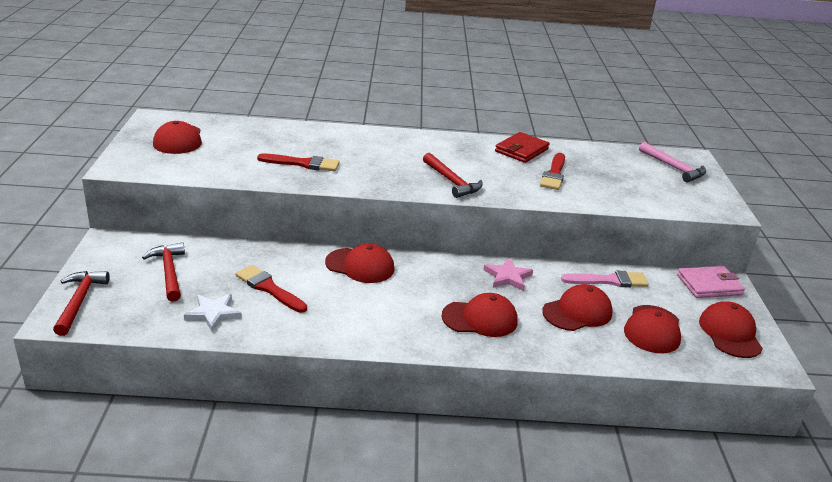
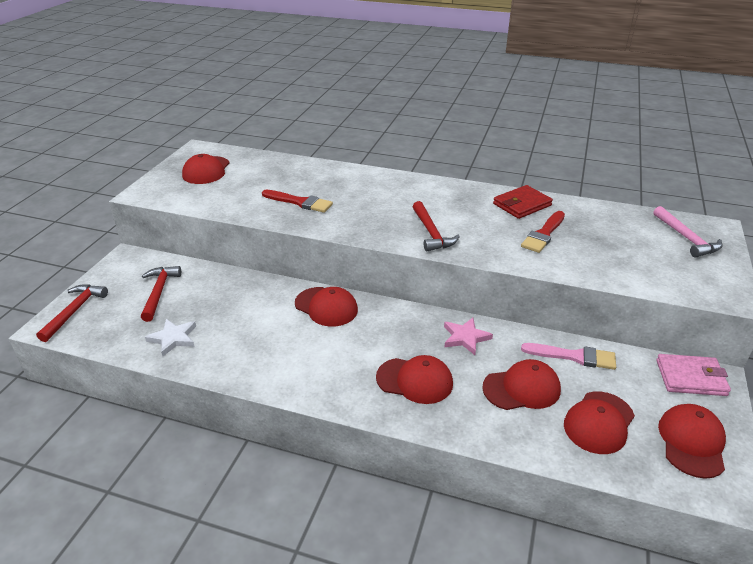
camera: 20 degrees right, 5 degrees up
red brush [236,265,307,313] -> none

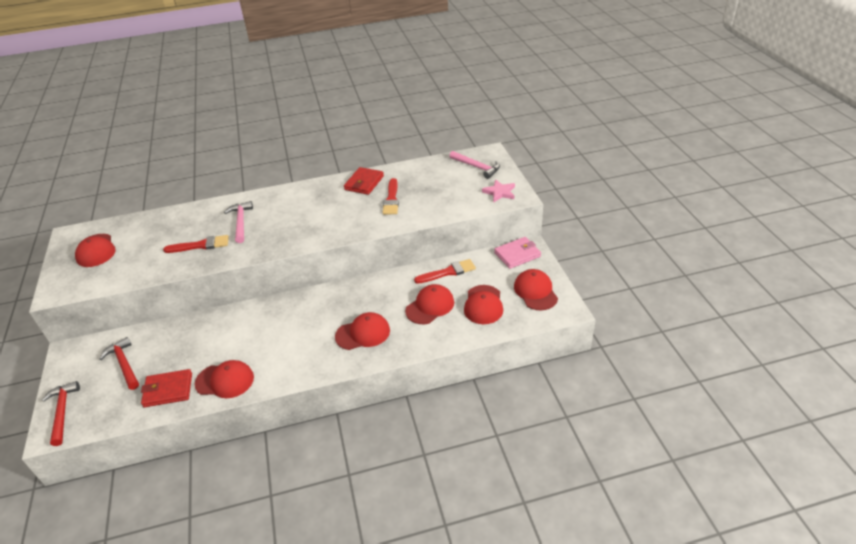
camera: 30 degrees left, 5 degrees up
white star [145,319,196,356] -> red wallet [141,369,192,407]
red cap [295,287,358,327] -> red cap moved to [194,360,254,398]
red hammer [413,201,460,252] -> none
pink star [444,318,493,355] -> pink star moved to [482,179,515,203]
pink brush [521,343,616,370] -> red brush [414,259,476,284]
none -> pink hammer [224,201,253,243]

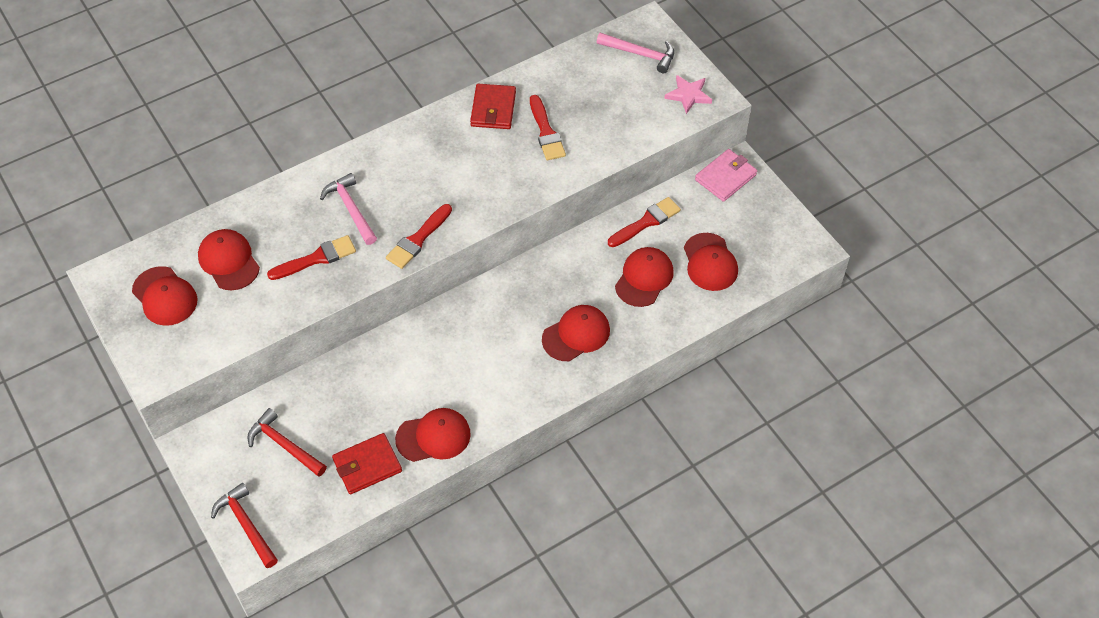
camera: 20 degrees left, 15 degrees up
red cap [514,269,558,310] -> red cap moved to [198,229,260,290]
none -> red brush [386,204,452,269]

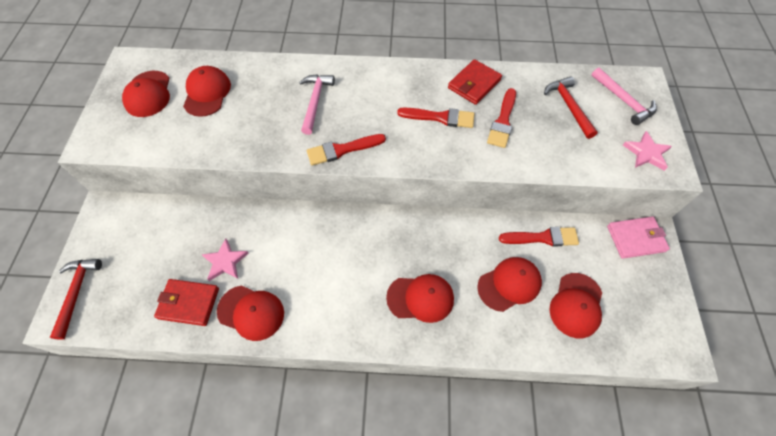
camera: 35 degrees right, 5 degrees up
red hammer [247,408,327,476] -> red hammer moved to [544,76,598,139]
red brush [267,235,356,280] -> red brush moved to [397,108,474,128]
none -> pink star [202,238,249,281]

